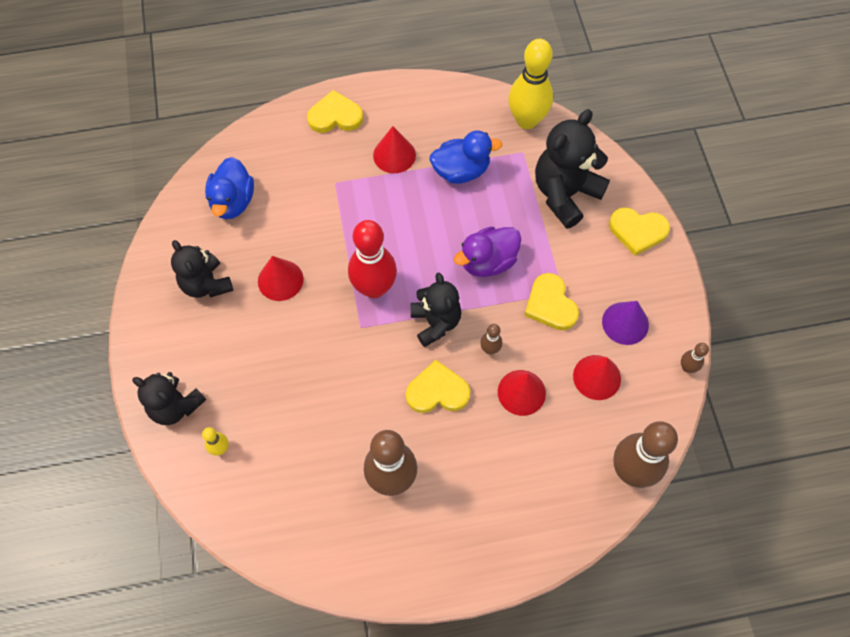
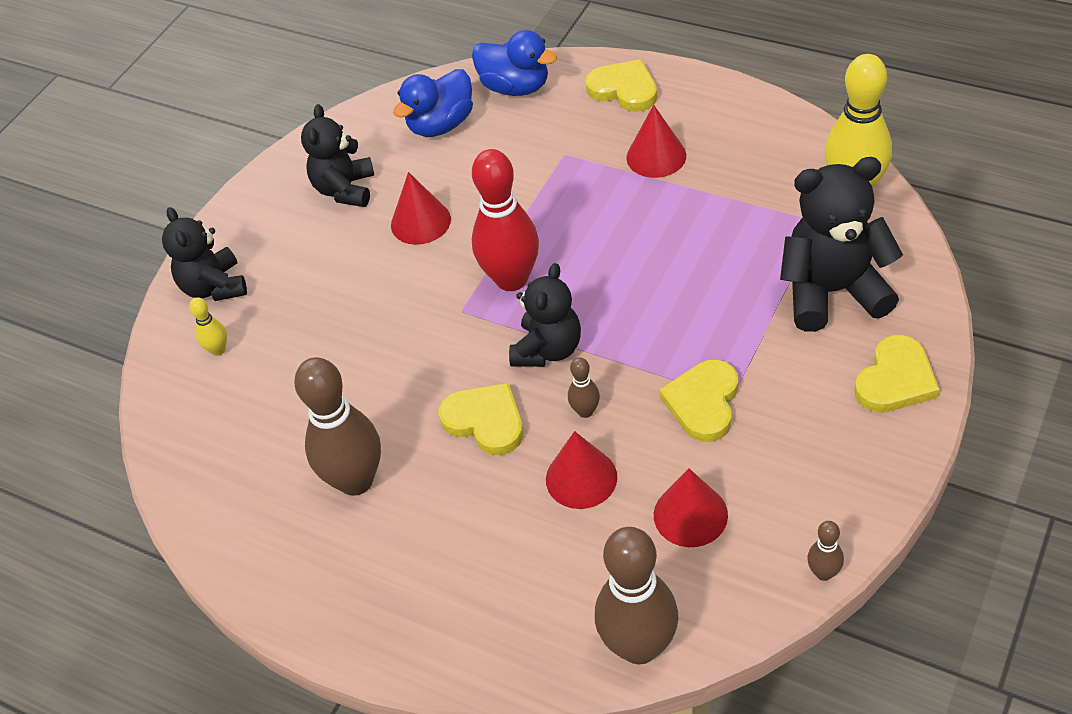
camera: 45 degrees right, 15 degrees down
blue duck [429,131,502,184] -> blue duck moved to [472,30,557,96]
purple duck [454,227,521,277] -> none
purple cone [602,301,649,345] -> none
yellow heart [609,208,670,256] -> yellow heart turned 105 degrees counterclockwise [854,335,940,413]

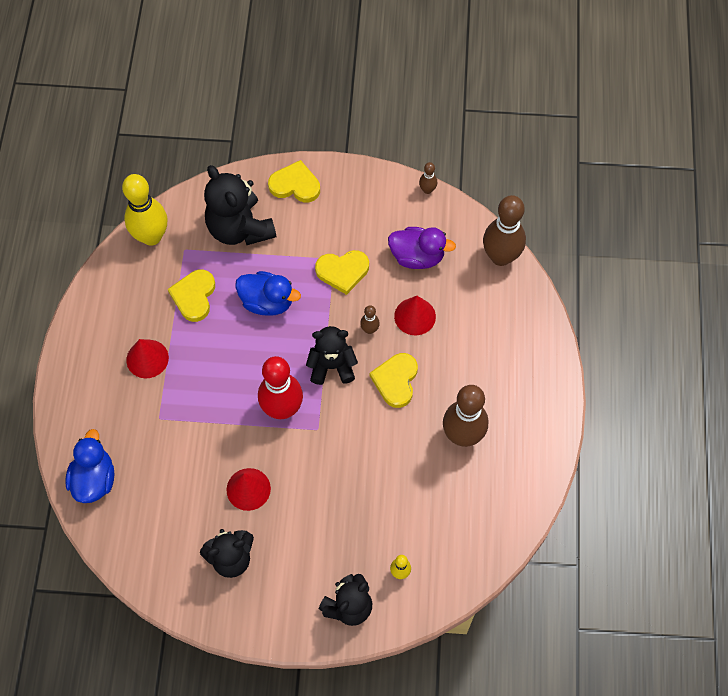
camera: 120 degrees left, 15 degrees up
blue duck [393,69,473,137] -> blue duck moved to [235,271,301,315]
yellow heart [585,59,657,112] -> yellow heart moved to [168,269,215,322]
red cone [654,469,728,547] -> purple duck [388,227,456,269]

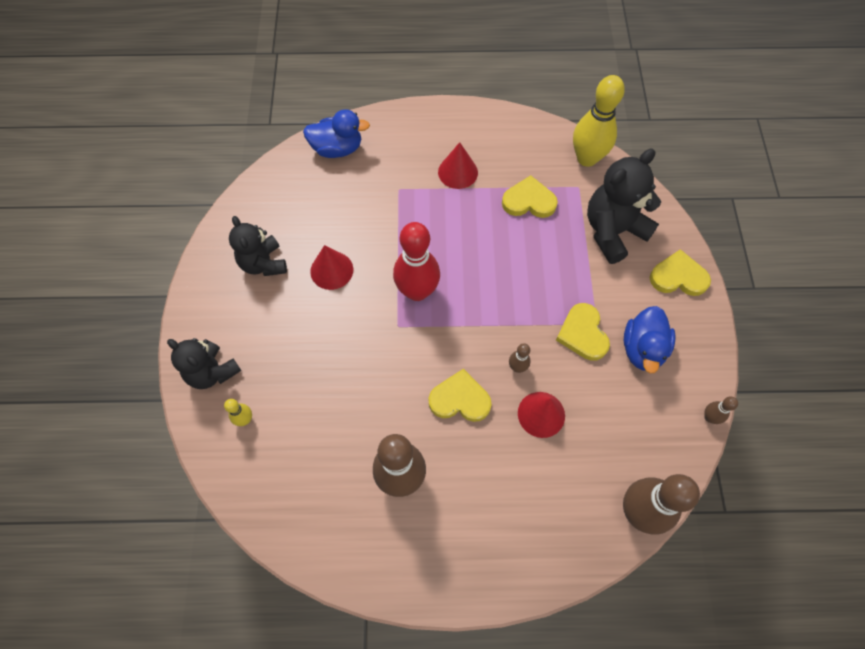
camera: 85 degrees right, 0 degrees up
blue duck [235,271,301,315] -> blue duck moved to [624,306,676,373]
yellow heart [268,160,320,203] -> yellow heart turned 90 degrees counterclockwise [650,249,711,296]
black teddy bear [306,326,358,385] -> none
purple duck [388,227,456,269] -> none

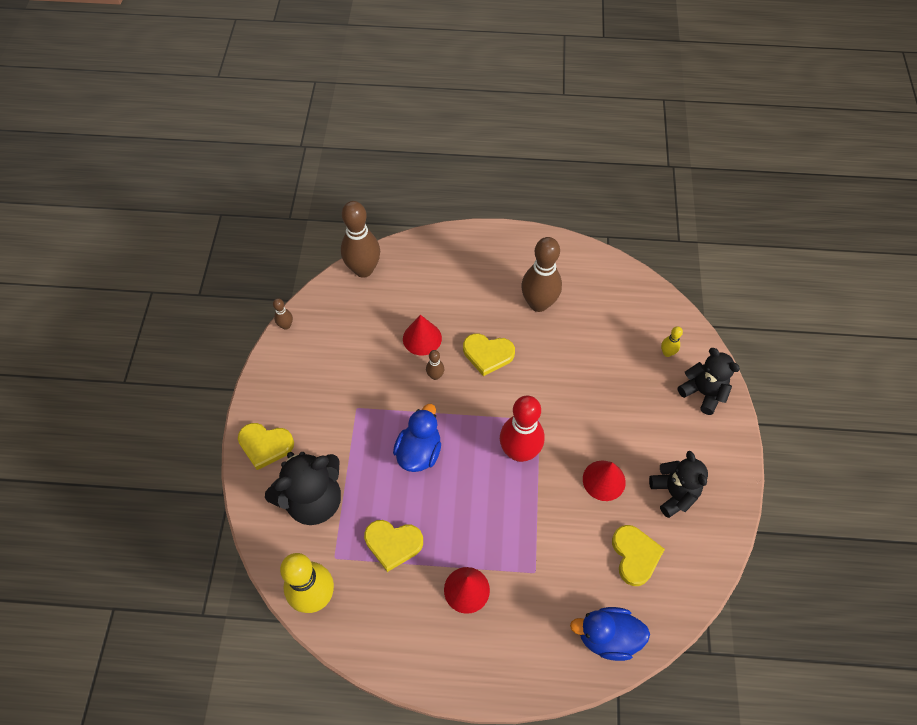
camera: 175 degrees left, 5 degrees down
yellow heart [556,303,610,361] -> yellow heart moved to [612,525,665,586]
blue duck [624,306,676,373] -> blue duck moved to [393,404,441,472]

